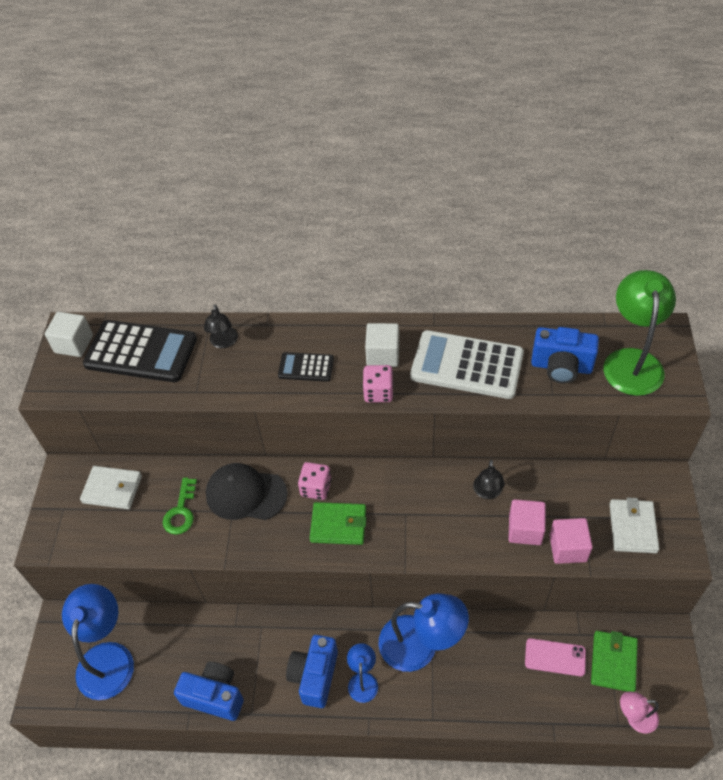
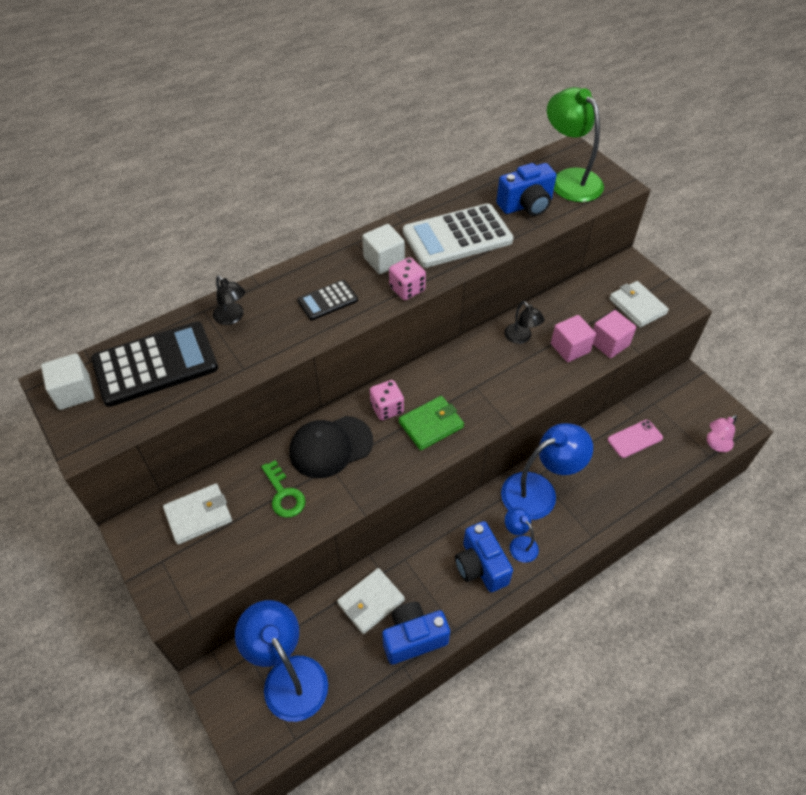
camera: 40 degrees left, 0 degrees up
green wallet [591,631,638,692] -> none
none -> white wallet [337,568,405,634]

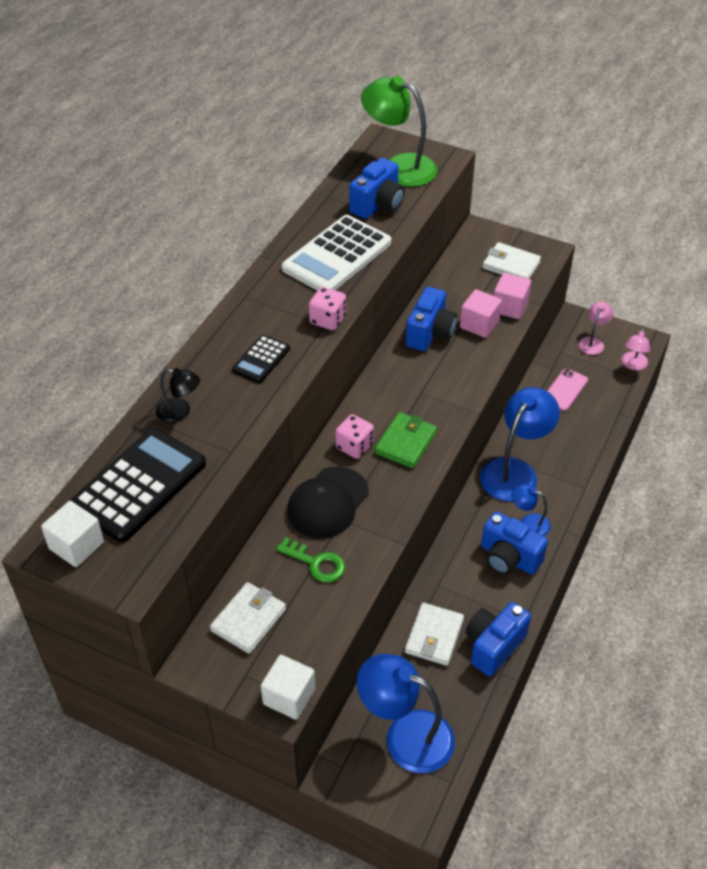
camera: 30 degrees left, 5 degrees down
white cube [362,224,405,274] -> white cube moved to [261,655,315,720]
black lamp [504,301,545,344] -> blue camera [406,287,457,351]
none -> pink lamp [578,302,613,355]

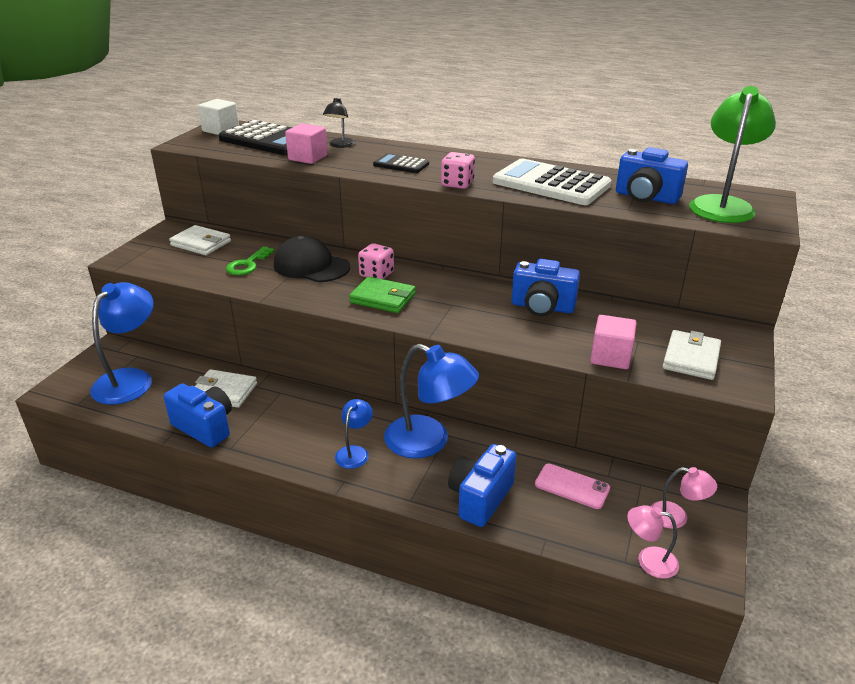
camera: 85 degrees right, 15 degrees down
white cube [261,655,315,720] -> none
pink cube [460,289,502,338] -> pink cube moved to [285,123,328,164]
blue camera [481,511,548,575] -> blue camera moved to [448,444,516,527]

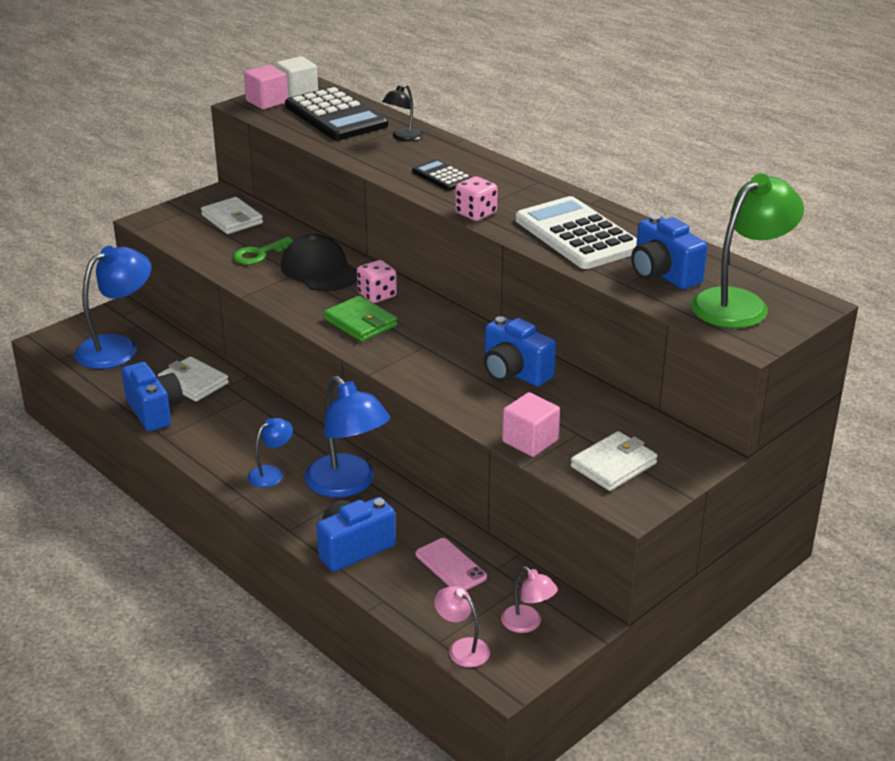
camera: 25 degrees right, 0 degrees up
pink cube [285,123,328,164] -> pink cube moved to [244,65,288,110]

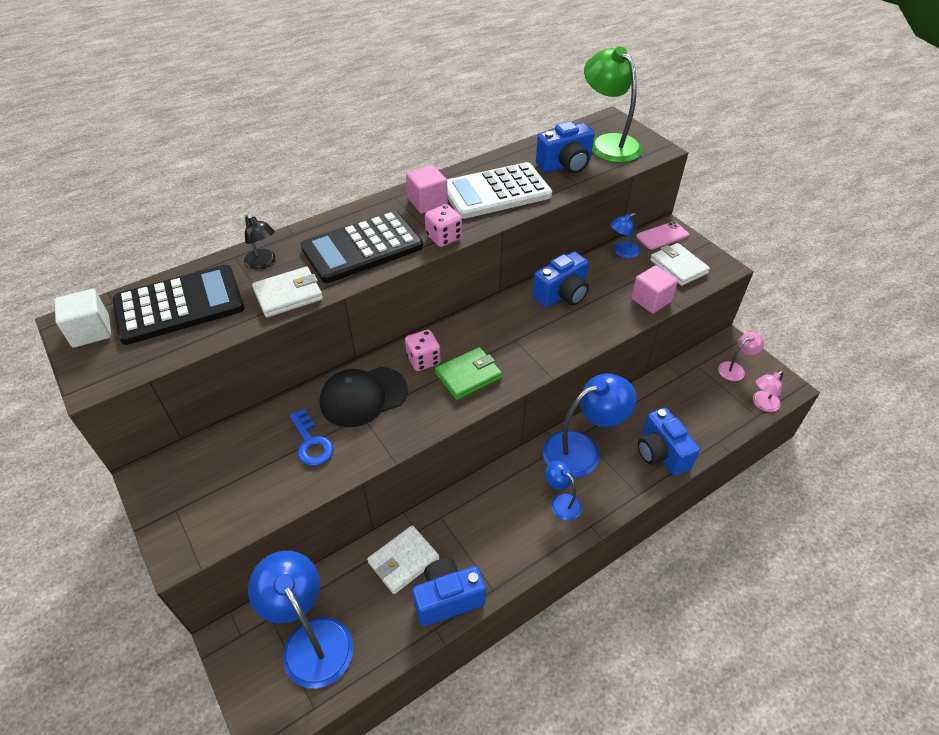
camera: 80 degrees left, 15 degrees up
white wallet [201,197,263,234] -> white wallet moved to [252,267,323,317]
green key [233,237,293,265] -> blue key [289,409,334,466]
pink cube [244,65,288,110] -> pink cube moved to [406,165,448,214]
black calculator [412,159,472,191] -> black calculator [301,211,423,283], size x1.96
pink phone [416,538,487,590] -> pink phone moved to [636,221,689,250]
none -> blue lamp [610,213,640,258]

